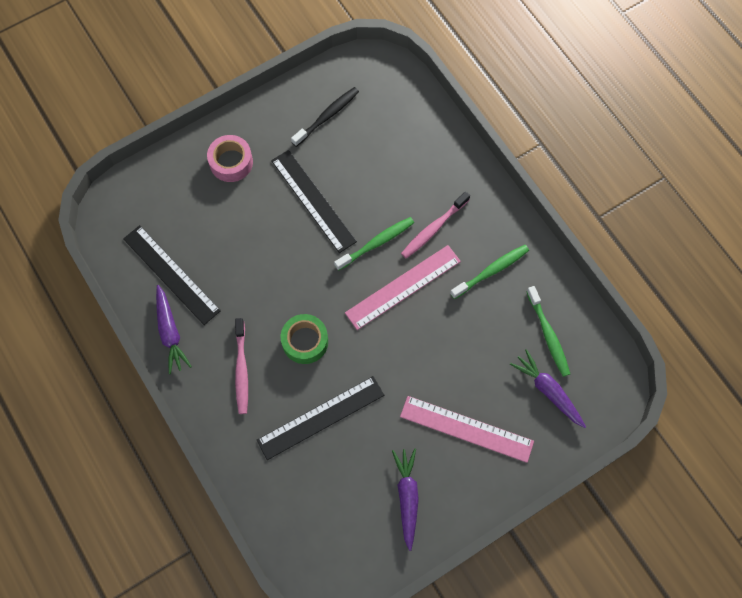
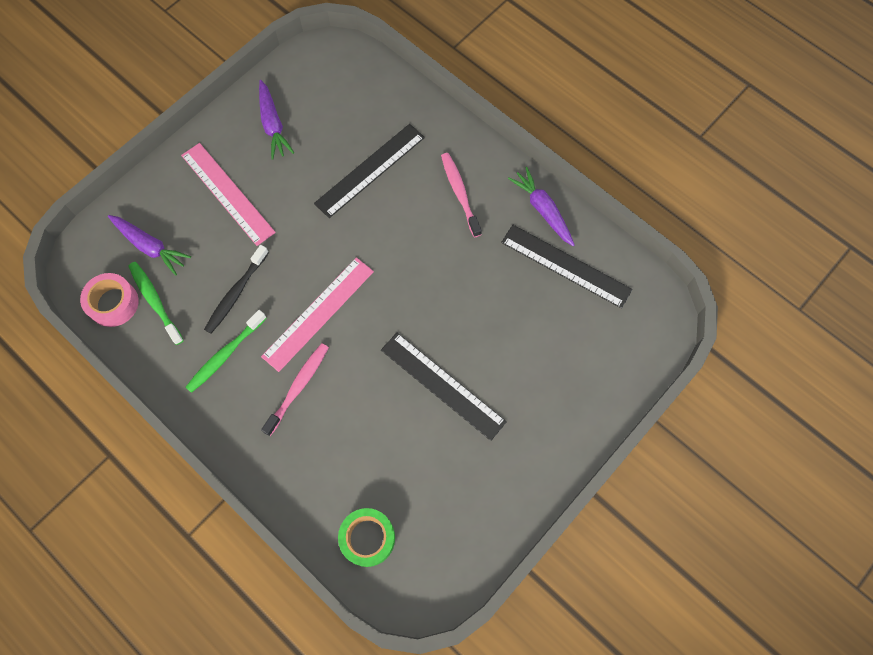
camera: 165 degrees right, 0 degrees up
pink tape [207,135,253,182] -> pink tape moved to [80,273,139,327]
green tape [281,314,328,364] -> green tape moved to [338,508,395,567]
black toothbrush [291,87,359,147] -> black toothbrush moved to [204,245,269,334]
green toothbrush [334,217,414,271] -> none
pink ruler [400,396,534,463] -> pink ruler turned 45 degrees clockwise [181,143,276,246]

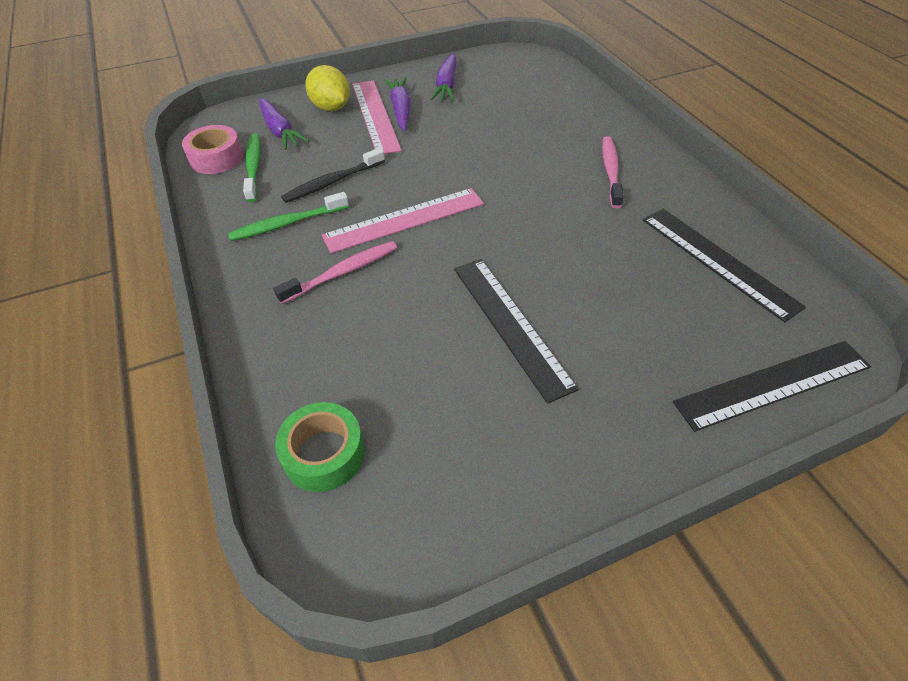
camera: 25 degrees right, 20 degrees down
black ruler [314,124,425,218] -> black ruler moved to [673,341,871,432]
purple carrot [508,167,574,246] -> purple carrot moved to [384,77,411,131]
none -> yellow lemon [305,65,350,111]

